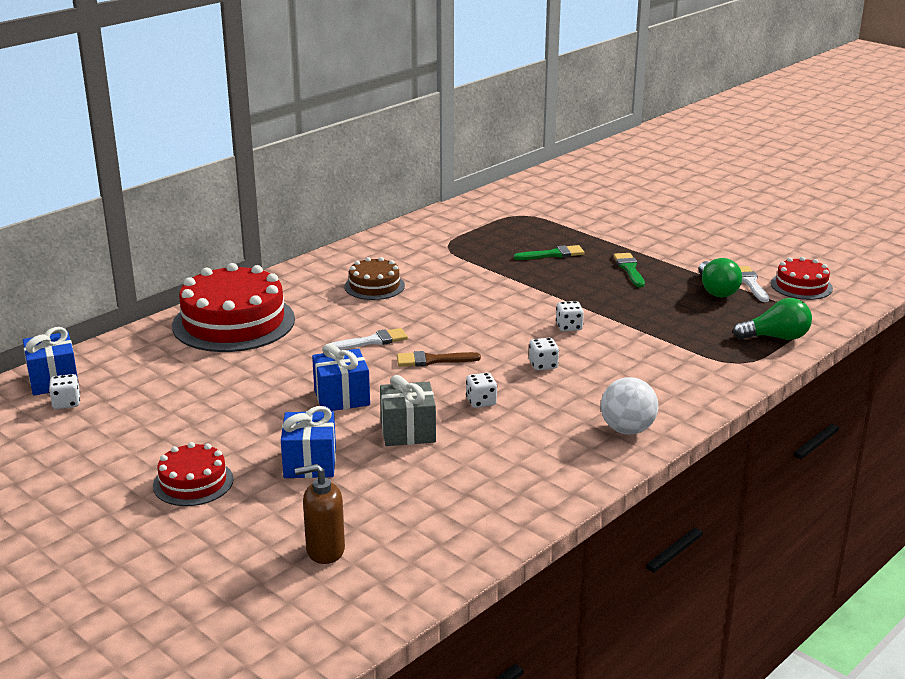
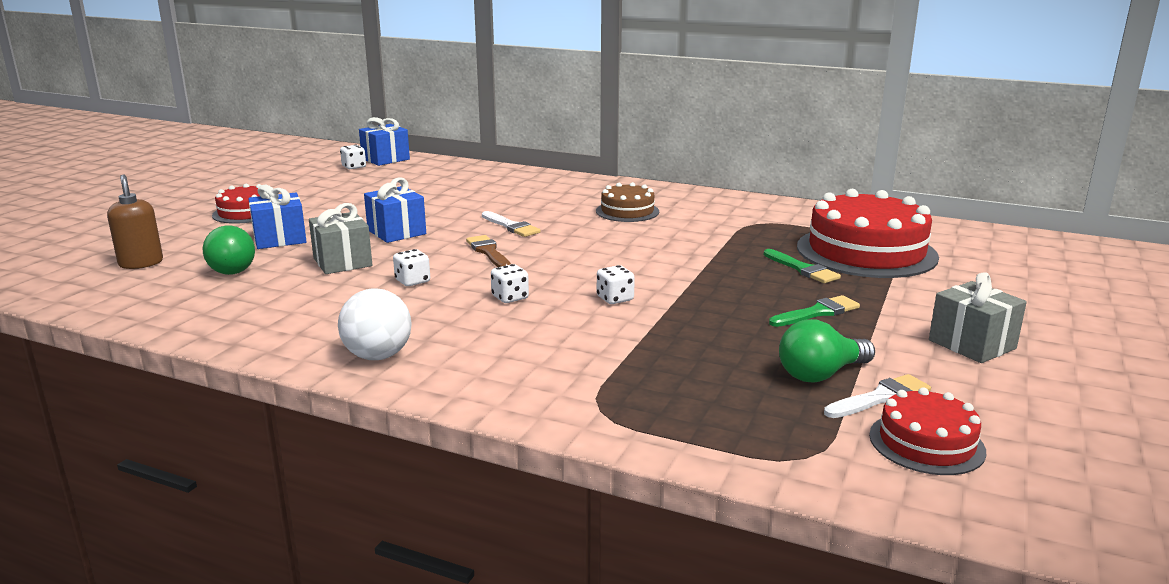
camera: 70 degrees right, 5 degrees down
red cake [172,263,295,352] -> red cake moved to [797,189,939,278]
green light bulb [733,298,812,340] -> green light bulb moved to [203,226,255,275]
none -> grey gift [929,272,1027,363]

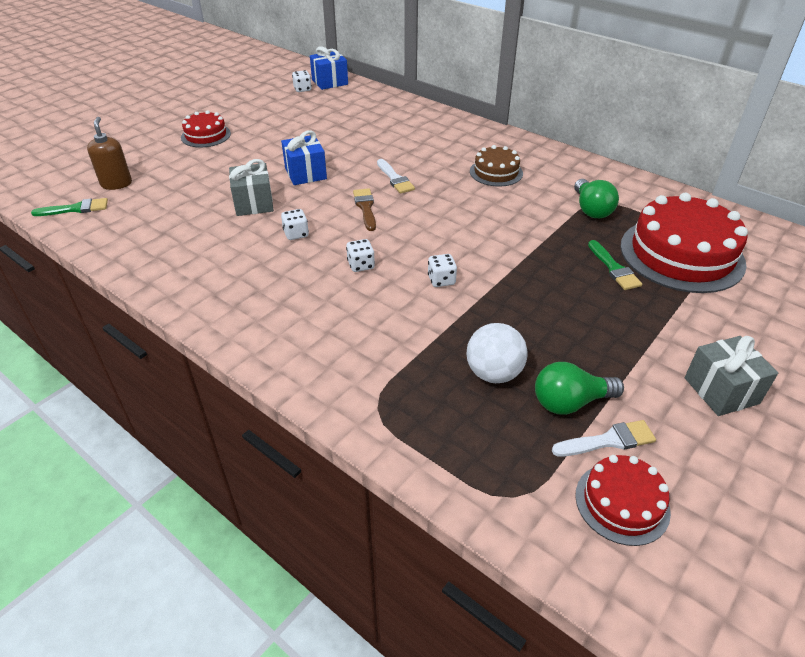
camera: 15 degrees right, 20 degrees up
green light bulb [203,226,255,275] -> green light bulb moved to [574,179,619,218]
blue gift [248,185,307,249] -> none
white ball [338,288,412,360] -> white ball moved to [467,323,528,383]
green brush [769,295,860,327] -> green brush moved to [31,198,108,216]

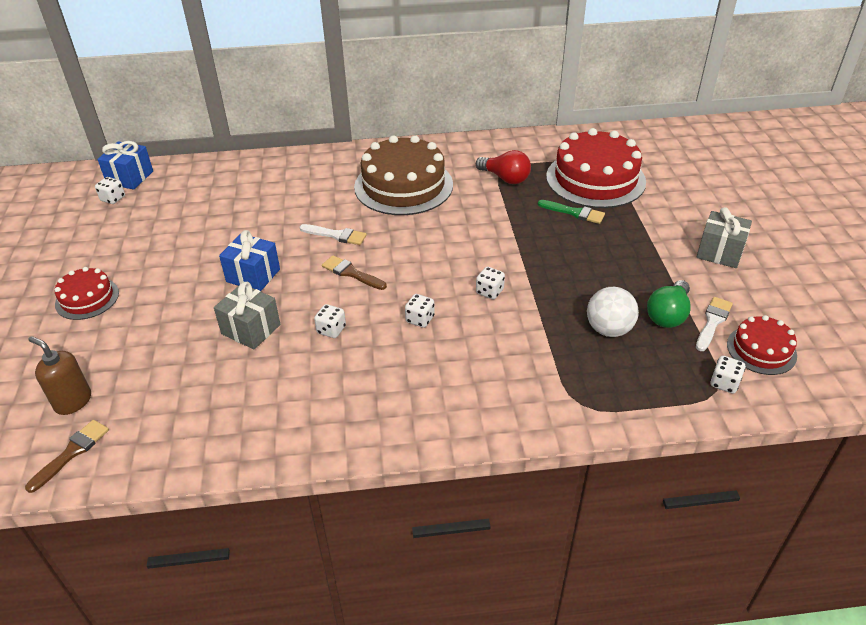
camera: 45 degrees left, 0 degrees up
green brush [31,198,108,216] -> brown brush [25,420,109,493]
brown cake [470,145,523,187] -> brown cake [354,135,453,215], size x1.90
green light bulb [574,179,619,218] -> red light bulb [476,150,531,184]
none -> white dice [710,356,746,394]

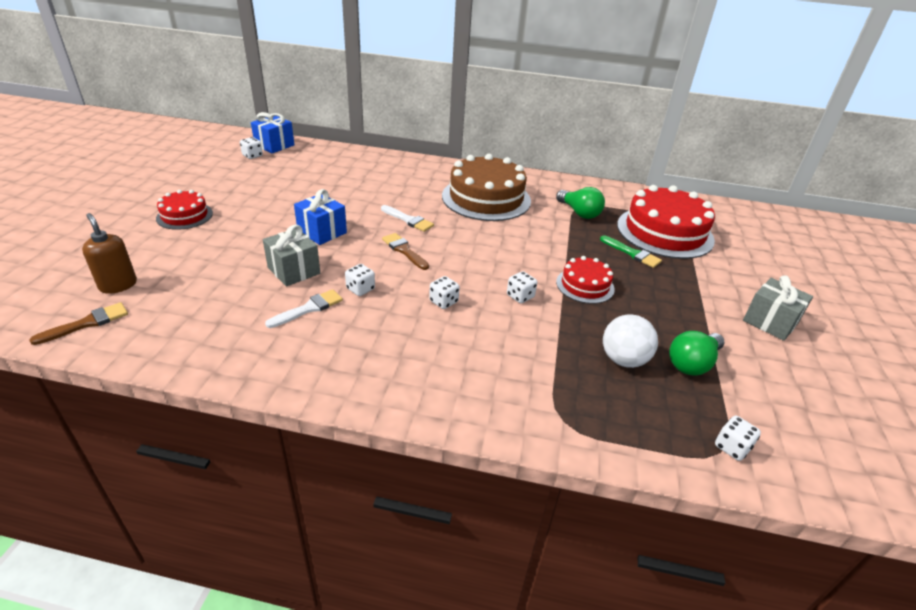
camera: 15 degrees right, 5 degrees down
red light bulb [476,150,531,184] -> green light bulb [556,187,605,219]
white brush [696,297,733,351] -> white brush moved to [265,289,343,328]
red cake [727,315,797,375] -> red cake moved to [556,256,615,304]

